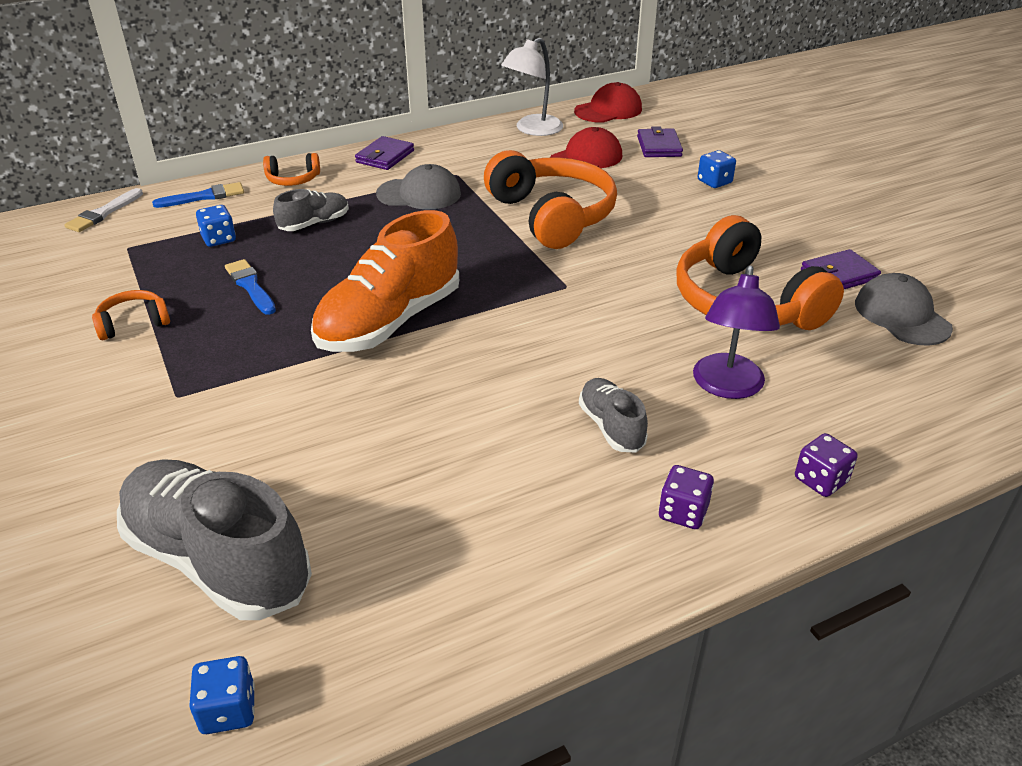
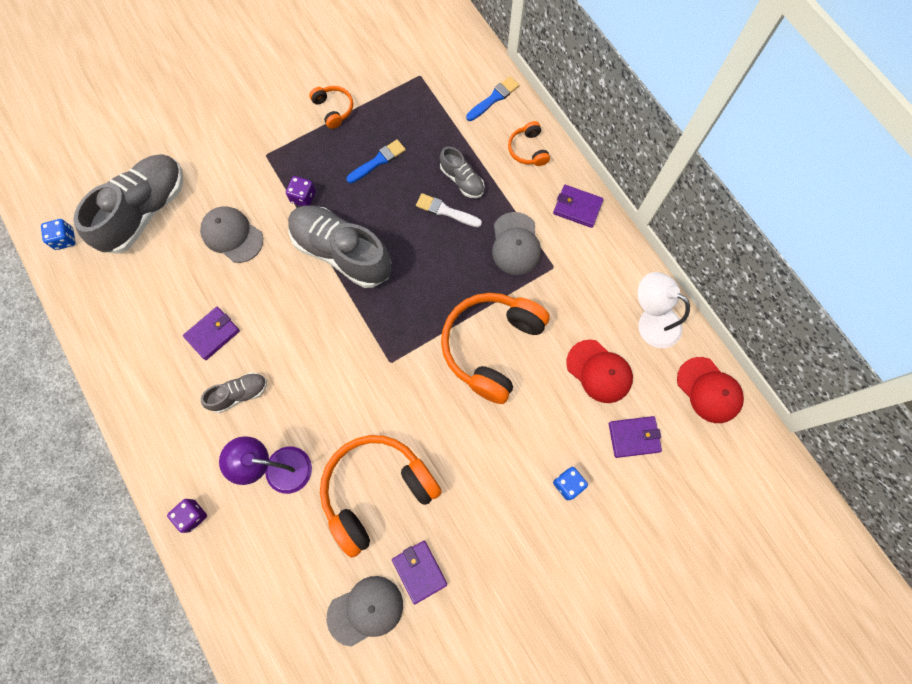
camera: 85 degrees right, 35 degrees up
white brush [64,188,143,232] -> white brush moved to [416,193,482,227]
blue brush [152,182,244,208] -> blue brush turned 105 degrees counterclockwise [466,76,519,121]
blue dice [196,205,236,247] -> none
orange shoe [311,210,459,352] -> grey shoe [288,206,391,288]
orange headphones [484,150,617,249] -> orange headphones turned 150 degrees clockwise [441,293,550,404]
purple dice [659,465,714,529] -> purple dice moved to [286,176,316,206]
none -> purple wallet [183,307,240,360]
none -> grey cap [200,207,263,263]

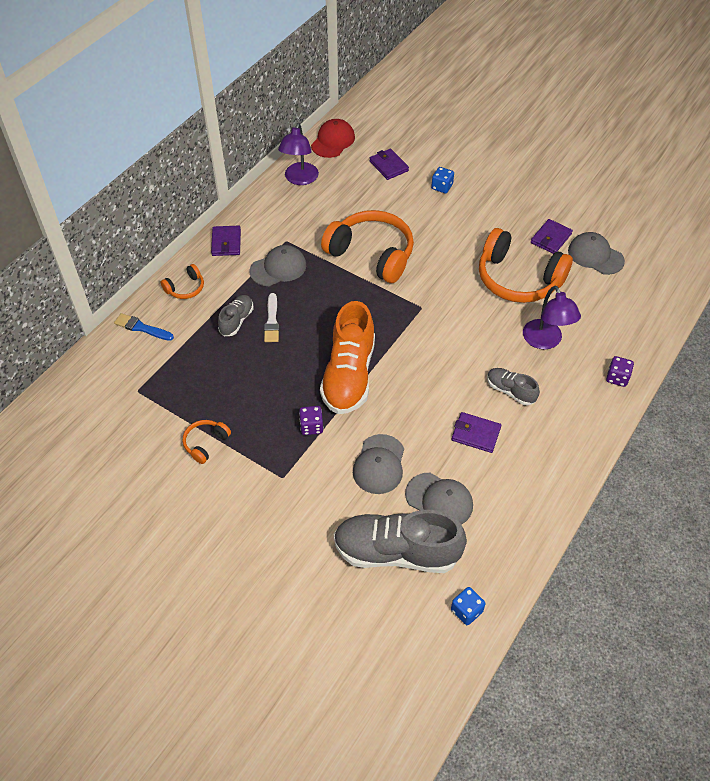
camera: 115 degrees left, 20 degrees down
grey shoe [288,206,391,288] -> orange shoe [320,301,375,414]
blue brush [346,139,406,183] -> none
orange headphones [441,293,550,404] -> orange headphones turned 150 degrees counterclockwise [321,210,414,283]
red cap [566,340,633,403] -> none
white lamp [638,272,690,348] -> purple lamp [278,123,319,185]
none -> grey cap [405,473,473,525]

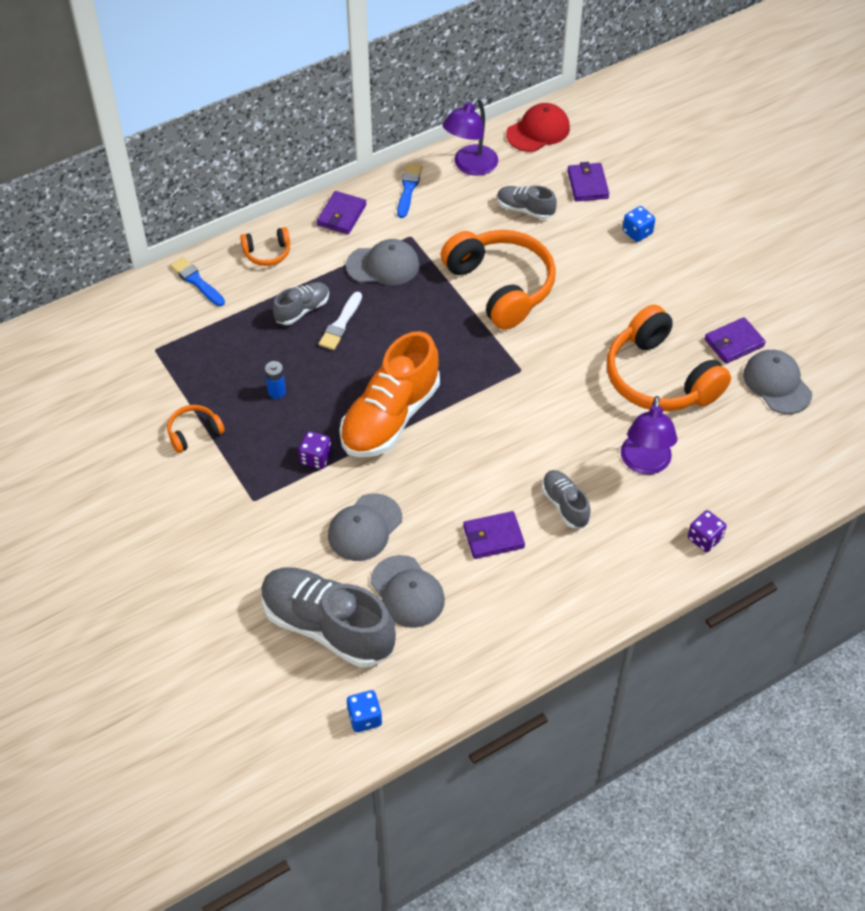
camera: 25 degrees right, 0 degrees up
purple wallet [452,412,501,453] -> purple wallet turned 60 degrees counterclockwise [463,511,525,559]
none -> blue battery [265,361,286,399]
none -> blue brush [397,163,422,218]
none -> grey shoe [497,185,557,219]

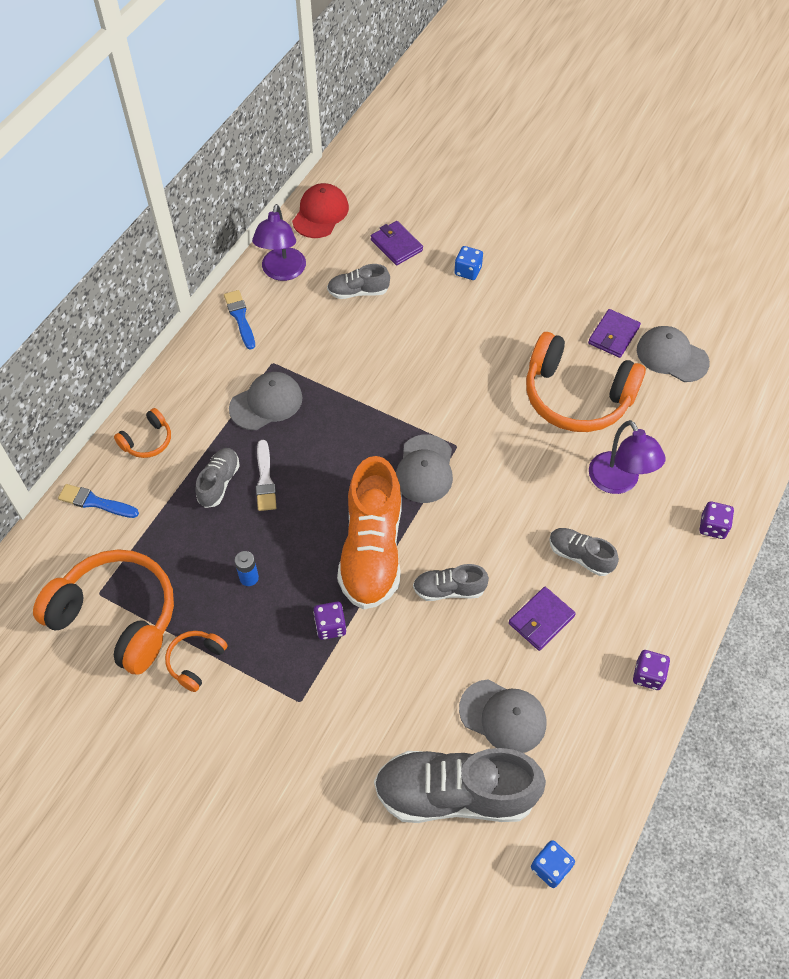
camera: 30 degrees left, 5 degrees up
purple wallet [317,191,366,234] -> none
grey cap [328,493,402,561] -> grey cap moved to [396,434,453,503]
orange headphones [441,230,556,330] -> orange headphones moved to [33,549,174,675]
none -> grey shoe [413,564,489,601]
none -> purple dice [633,650,670,690]

